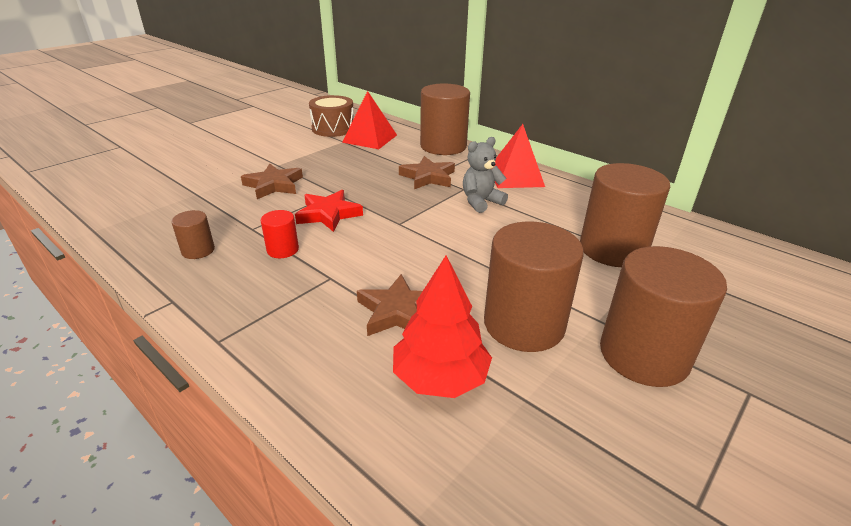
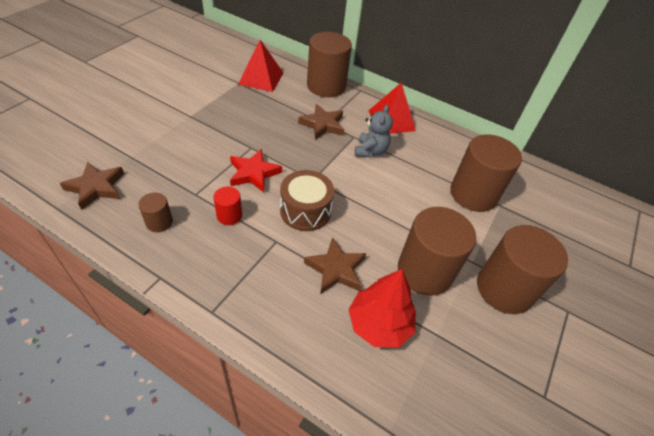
camera: 15 degrees left, 15 degrees up
brown star [241,163,303,199] -> brown star moved to [60,162,124,210]
brown drum [309,95,354,137] -> brown drum moved to [280,170,334,231]
grey teddy bear [463,137,508,213] -> grey teddy bear turned 150 degrees clockwise [355,105,393,157]

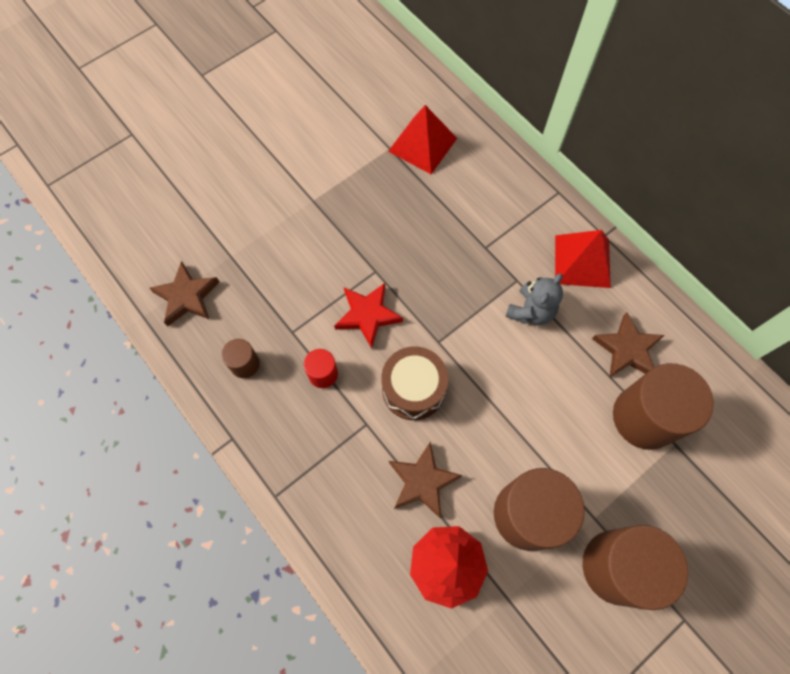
camera: 25 degrees right, 20 degrees up
brown star [298,104,344,140] -> brown star moved to [592,312,665,378]
brown cylinder [307,32,352,97] -> none

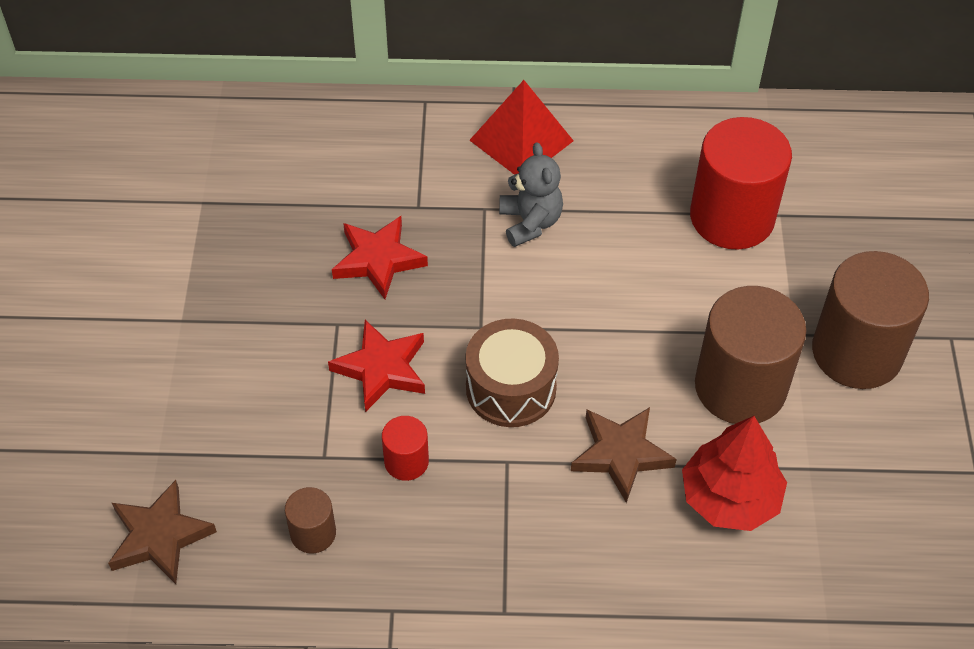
camera: 50 degrees left, 15 degrees down
red pyramid [388,105,457,174] -> none
brown star [592,312,665,378] -> none
brown cylinder [613,363,714,450] -> red cylinder [690,117,792,250]
none -> red star [332,216,428,299]

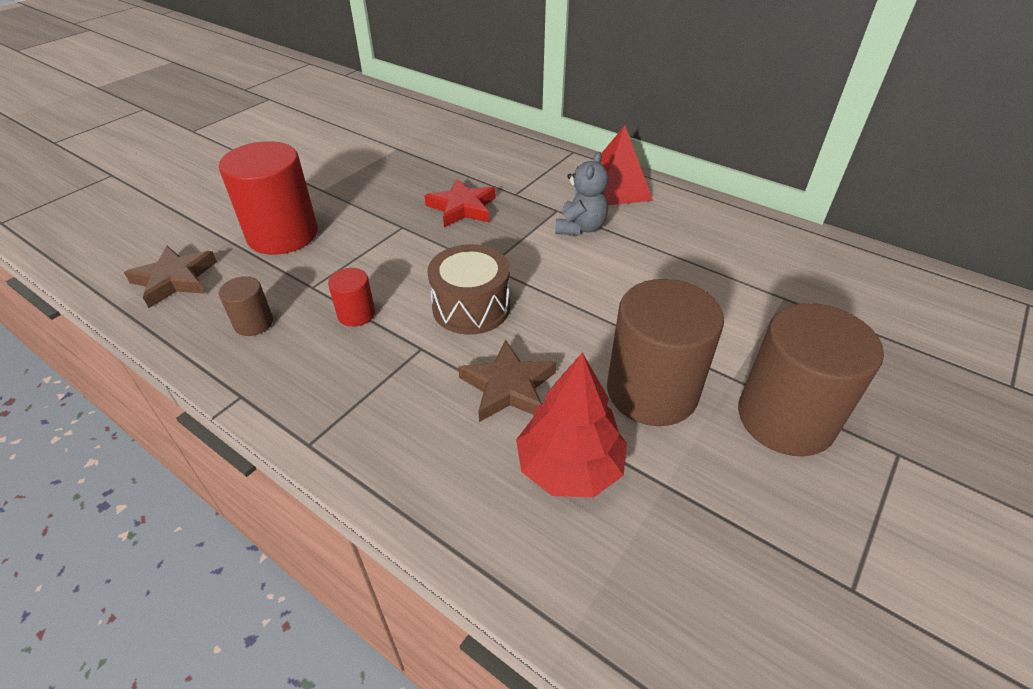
camera: 35 degrees right, 10 degrees down
red star [328,320,425,412] -> none
red cylinder [690,117,792,250] -> red cylinder moved to [219,141,318,255]

